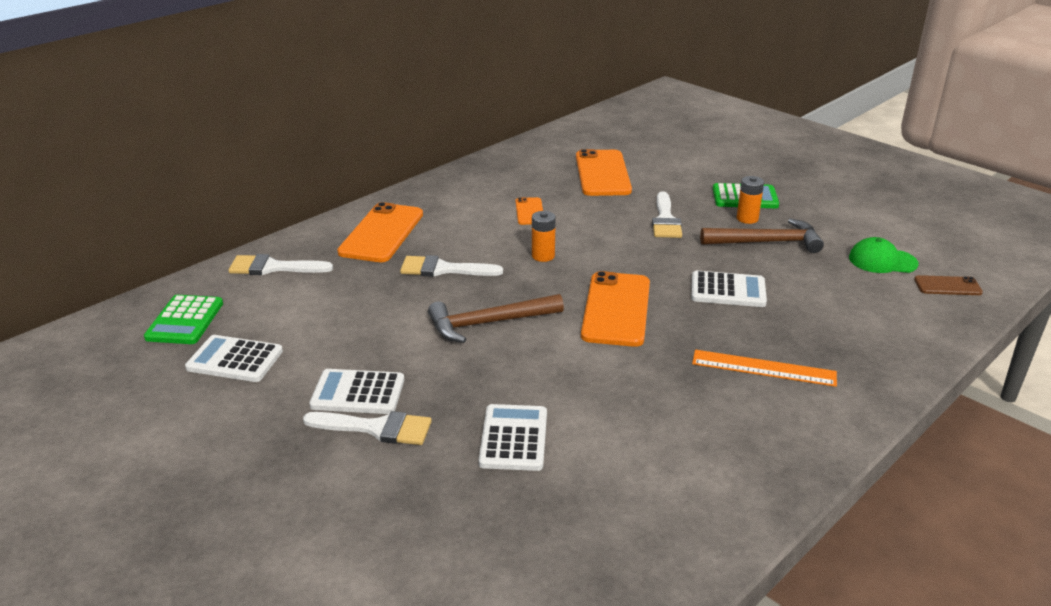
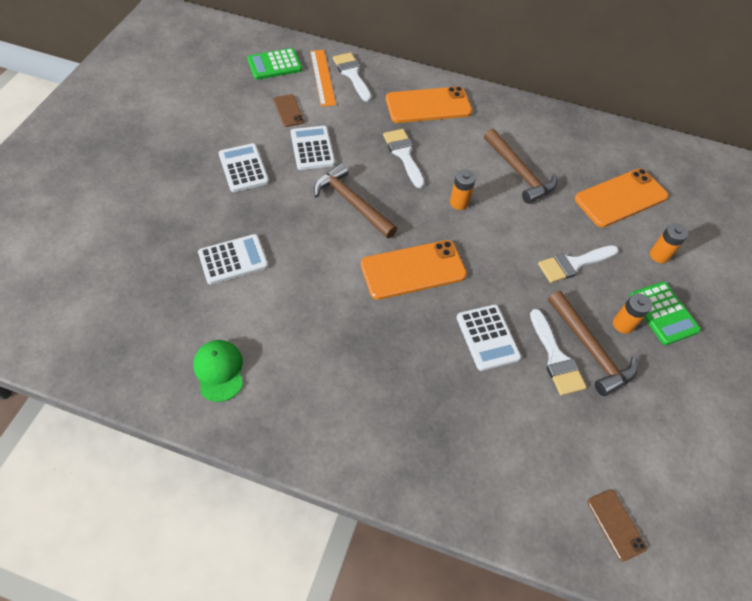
camera: 60 degrees right, 25 degrees up
white calculator [185,335,283,382] -> white calculator moved to [291,126,335,170]
white brush [303,411,432,445] -> white brush moved to [530,309,587,395]
orange phone [516,197,543,225] -> brown hammer [484,128,557,204]
orange ruler [692,350,837,387] -> orange ruler moved to [310,50,336,107]
green cap [849,237,919,273] -> green cap moved to [193,340,243,402]
none -> brown phone [274,94,305,127]
none -> orange battery [650,223,688,263]

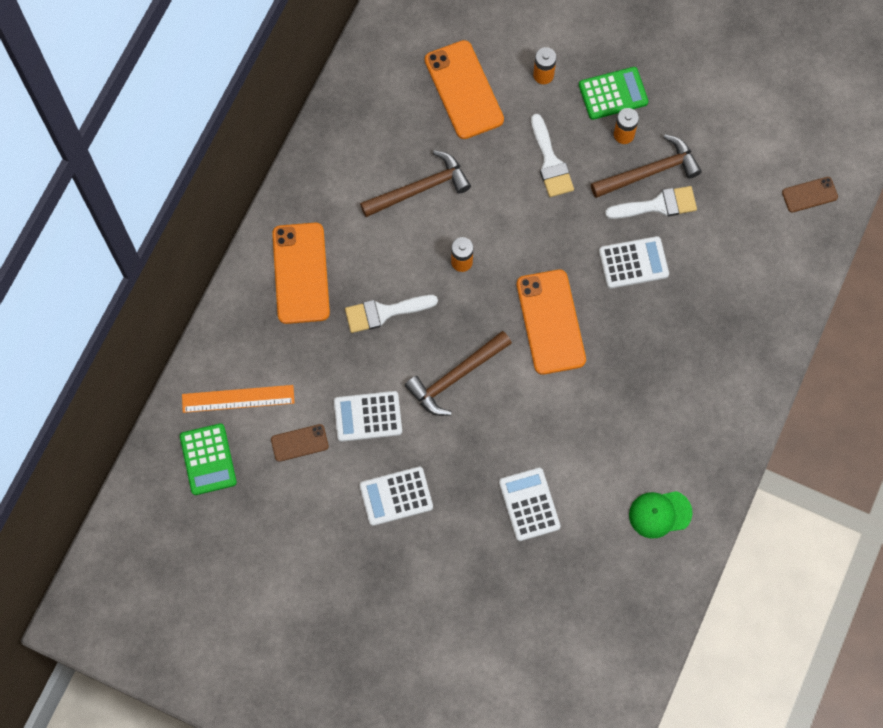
camera: 80 degrees left, 15 degrees up
white brush [333,52,371,101] -> none

